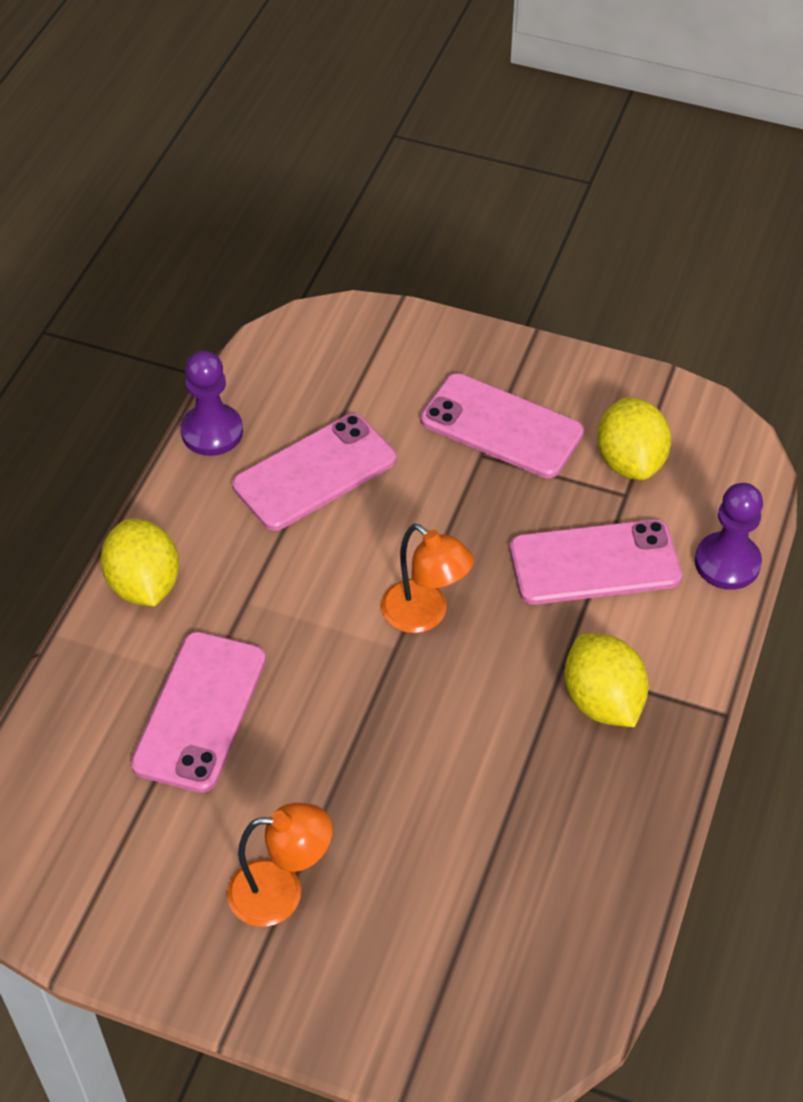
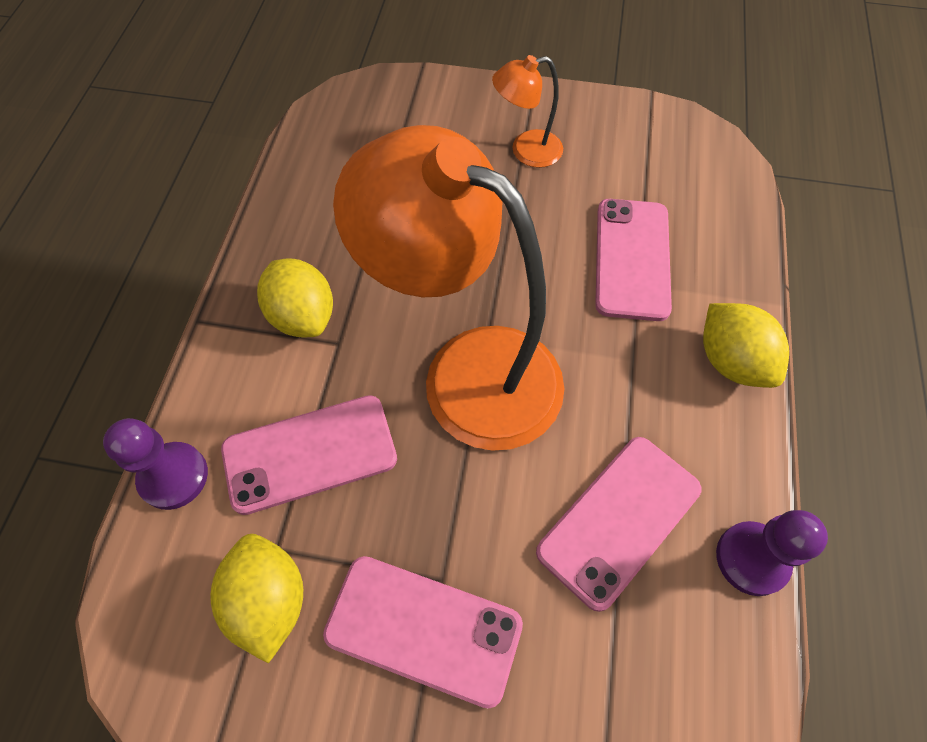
camera: 170 degrees right, 10 degrees up
orange lamp [381,524,474,633] -> orange lamp [333,125,565,451], size x2.22

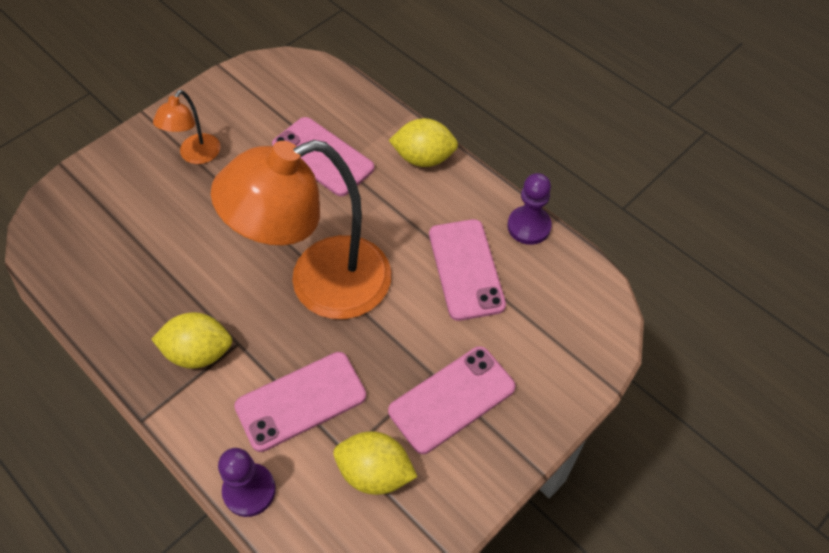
camera: 55 degrees left, 5 degrees down
pink phone [221,395,397,515] -> pink phone turned 45 degrees clockwise [234,352,366,452]

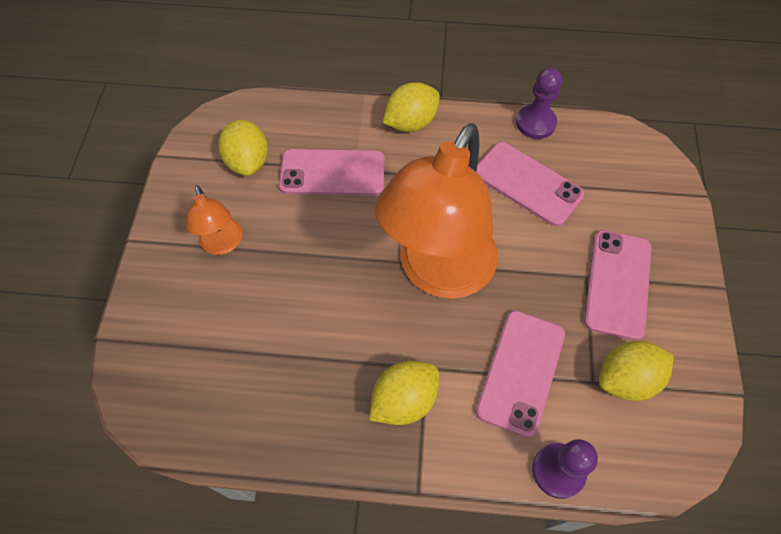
camera: 40 degrees left, 5 degrees up
none -> yellow lemon [218,119,268,176]

